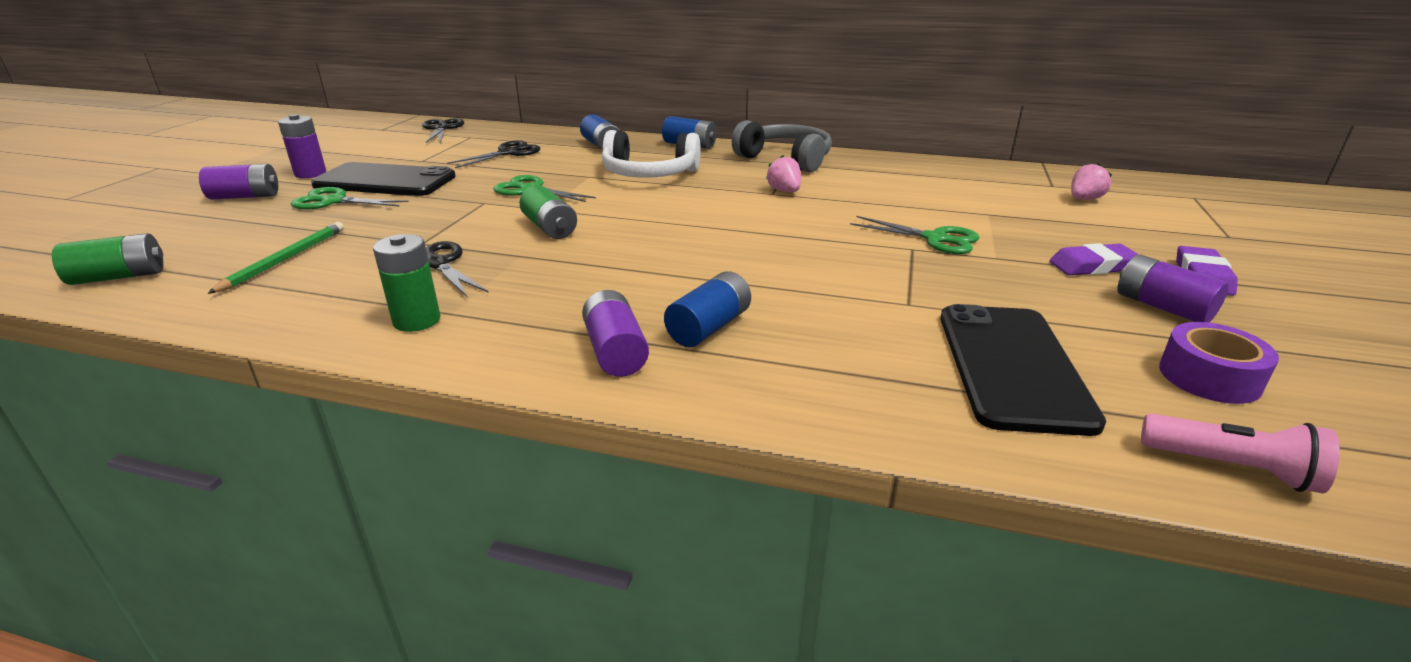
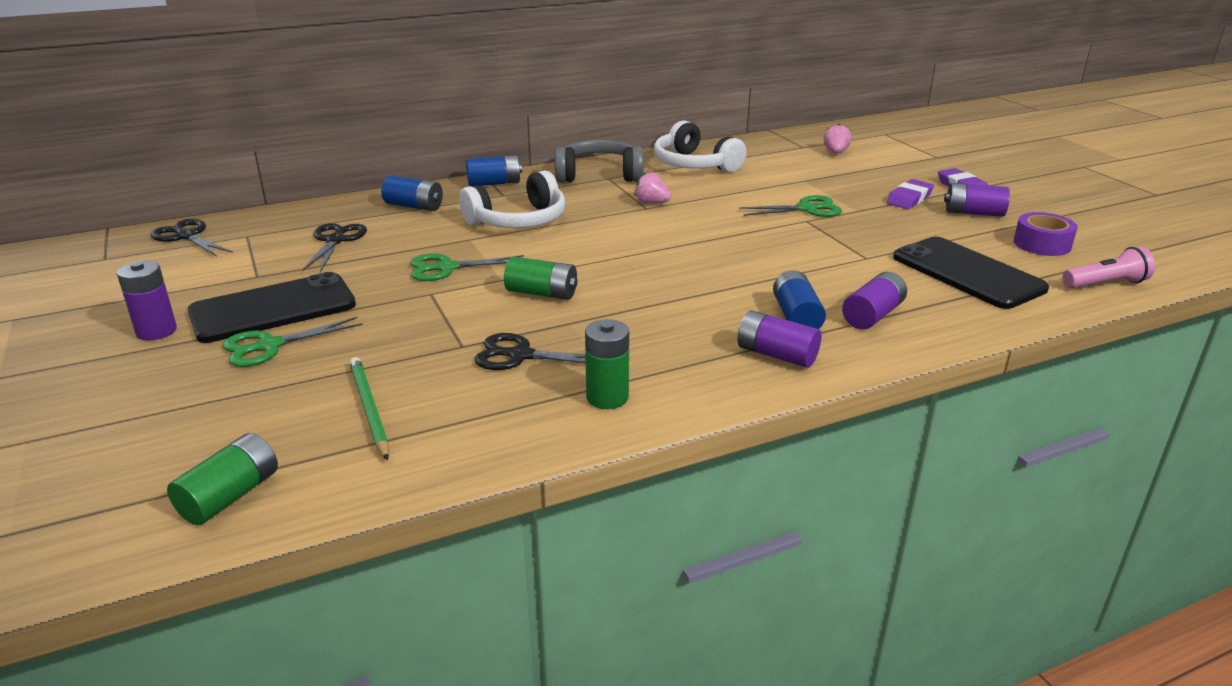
camera: 40 degrees left, 0 degrees up
purple battery [199,164,278,200] -> purple battery moved to [842,272,907,330]
none -> white headphones [654,121,746,172]

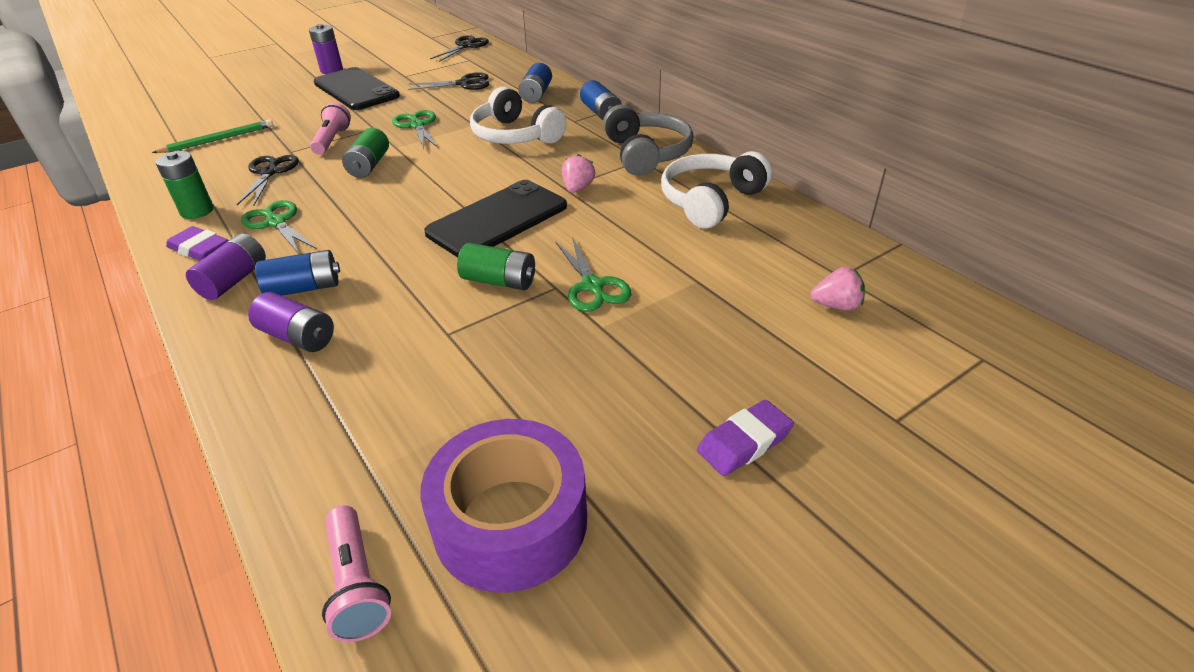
camera: 80 degrees right, 10 degrees up
green battery [167,433,278,525] -> green battery moved to [457,243,535,290]
green scissors [222,317,363,367] -> green scissors moved to [241,200,317,254]
purple eraser [886,179,934,209] -> purple eraser moved to [166,226,228,261]
black phone [893,237,1049,309] -> black phone moved to [424,180,567,257]
purple battery [944,183,1010,217] -> none
purple tape [1014,212,1077,256] -> purple tape [420,419,587,593], size x1.70
none -> pink flashlight [310,102,351,155]

